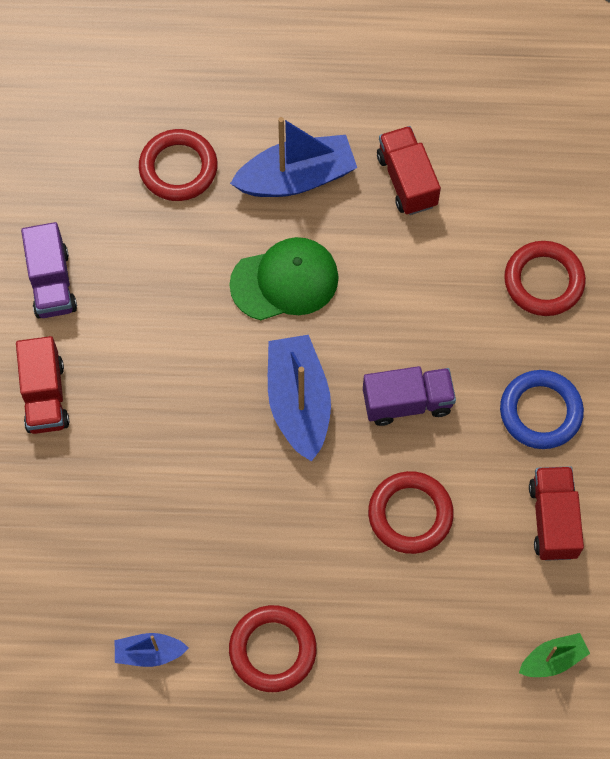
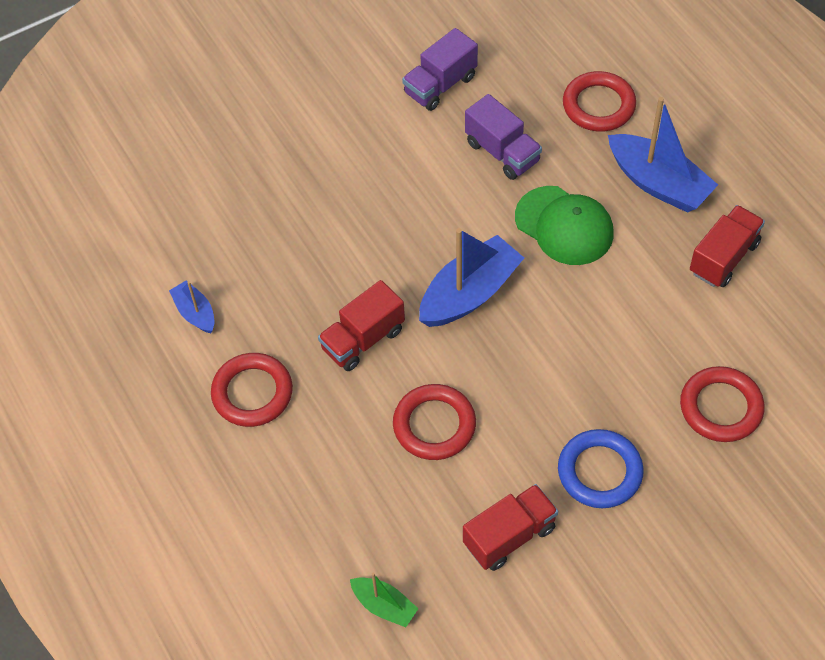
camera: 60 degrees right, 10 degrees down
red truck [16,336,69,434] -> red truck moved to [318,280,405,371]
purple truck [363,366,456,426] -> purple truck moved to [465,94,542,180]

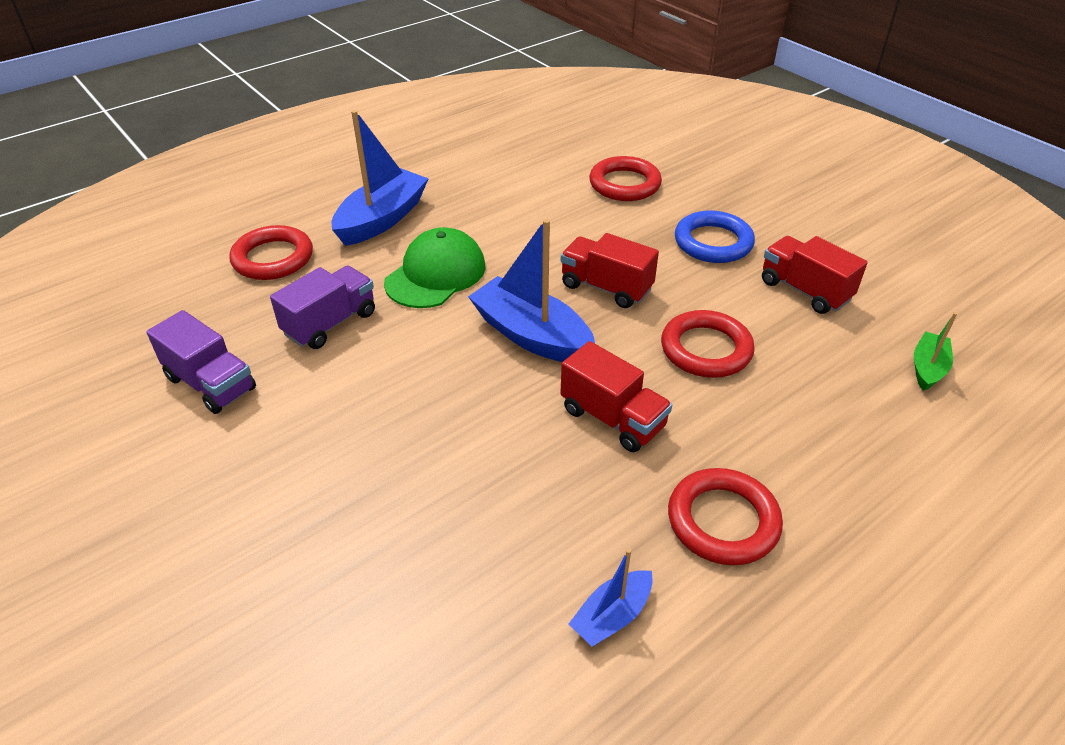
camera: 100 degrees left, 15 degrees down
red truck [690,205,765,287] -> red truck moved to [561,233,659,308]

